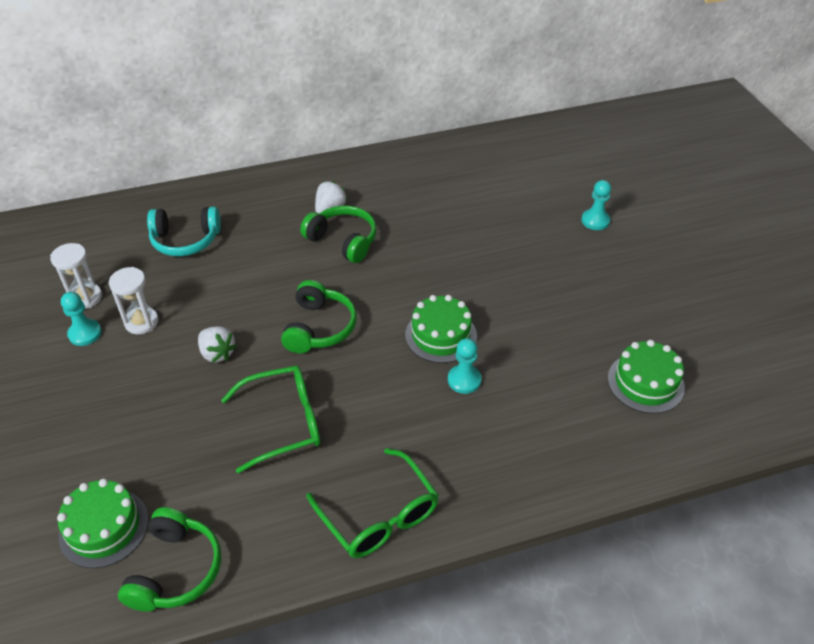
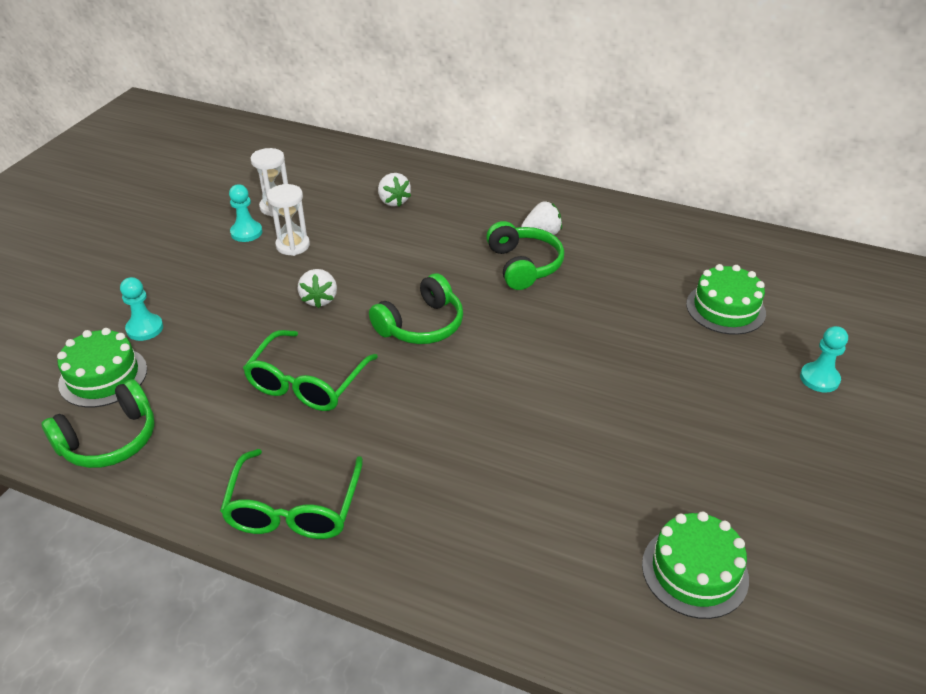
camera: 40 degrees right, 5 degrees down
turquoise headphones [147,206,221,257] -> white strawberry [378,173,411,207]
green glasses [221,366,320,473] -> green glasses turned 90 degrees clockwise [243,330,378,411]
green cake [405,295,477,363] -> green cake moved to [686,264,766,335]
turquoise pawn [448,338,481,394] -> turquoise pawn moved to [120,277,163,341]

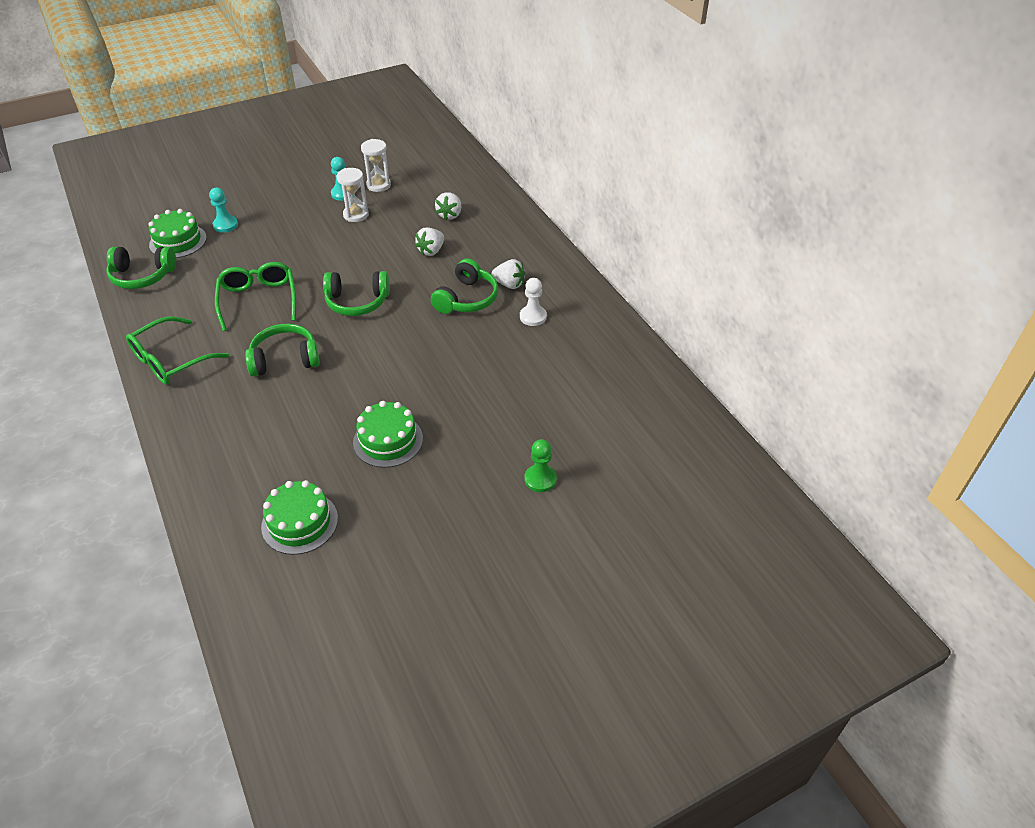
camera: 40 degrees right, 5 degrees up
green glasses [243,330,378,411] -> green glasses turned 105 degrees clockwise [215,262,296,331]
white strawberry [298,269,337,308] -> white strawberry moved to [415,227,444,256]
green cake [686,264,766,335] -> green cake moved to [353,401,423,468]
turquoise pawn [800,326,848,392] -> green pawn [524,439,557,492]
none -> green headphones [245,324,320,377]
none -> white pawn [520,278,547,326]

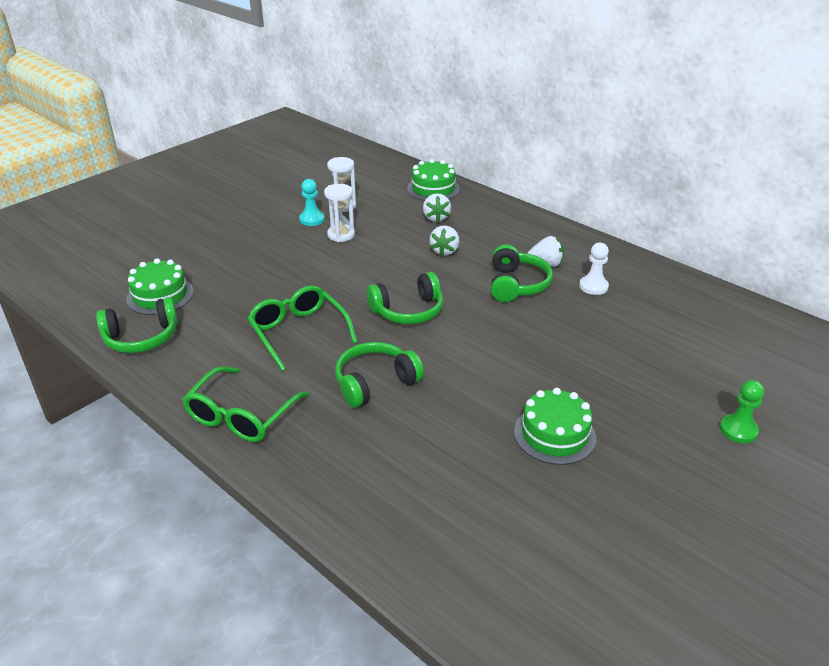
camera: 20 degrees left, 10 degrees down
turquoise pawn [209,188,238,233] -> none
green cake [261,480,338,555] -> green cake moved to [407,159,460,201]

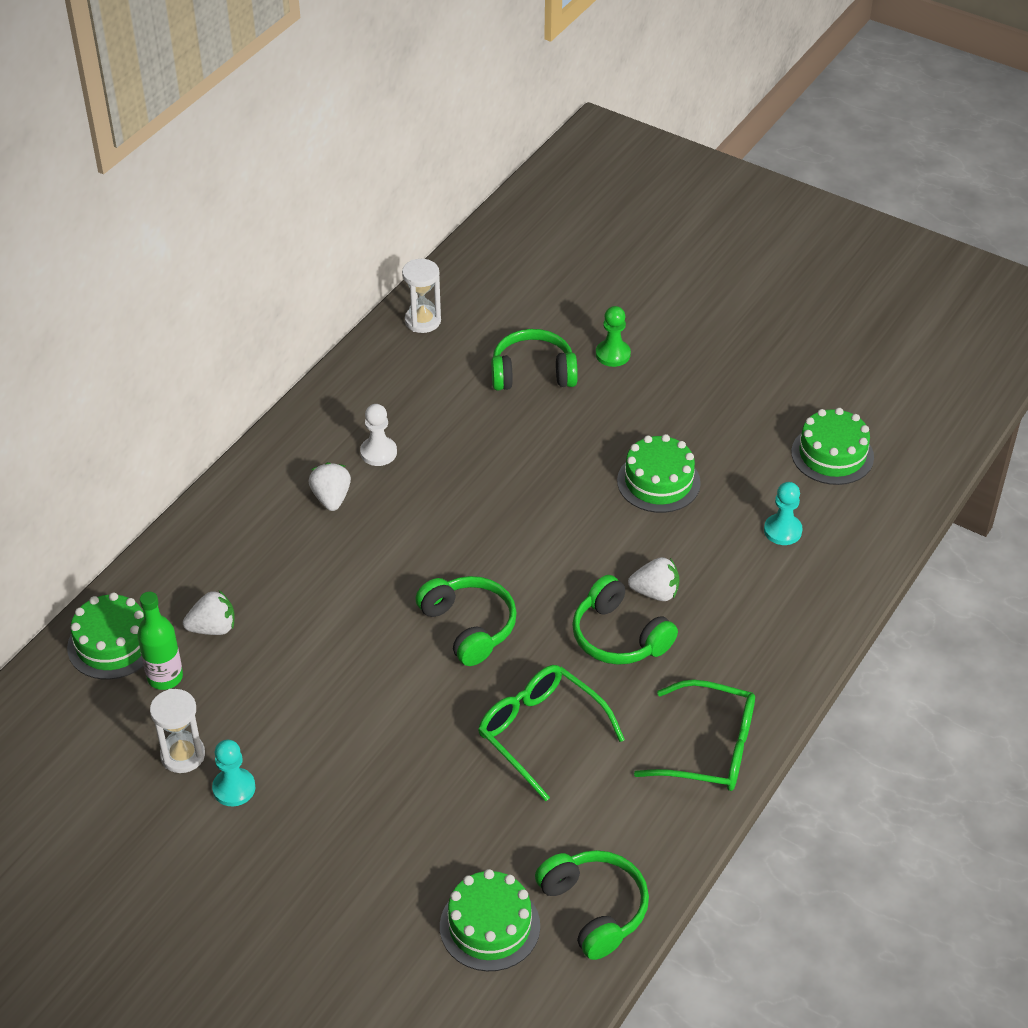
camera: 100 degrees left, 10 degrees up
green glasses [248,285,357,371] -> green glasses turned 90 degrees clockwise [478,665,625,801]
white hourglass [324,184,355,242] -> white hourglass moved to [402,259,441,333]
white strawberry [429,226,459,256] -> white strawberry moved to [628,557,680,601]
green headphones [491,244,553,302] -> green headphones moved to [491,329,578,390]
none -> green bottle [137,592,183,690]
none -> turquoise pawn [764,482,803,545]
none -> green cake [791,408,874,485]

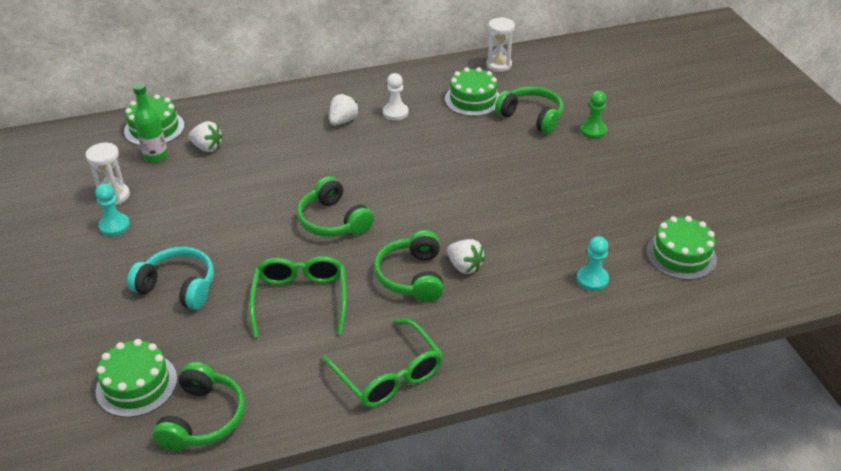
camera: 40 degrees right, 5 degrees down
green headphones [415,576,517,666] -> green headphones turned 135 degrees clockwise [297,177,374,237]
green cake [617,434,701,513] -> green cake moved to [445,67,500,116]
none -> turquoise headphones [127,247,214,310]

